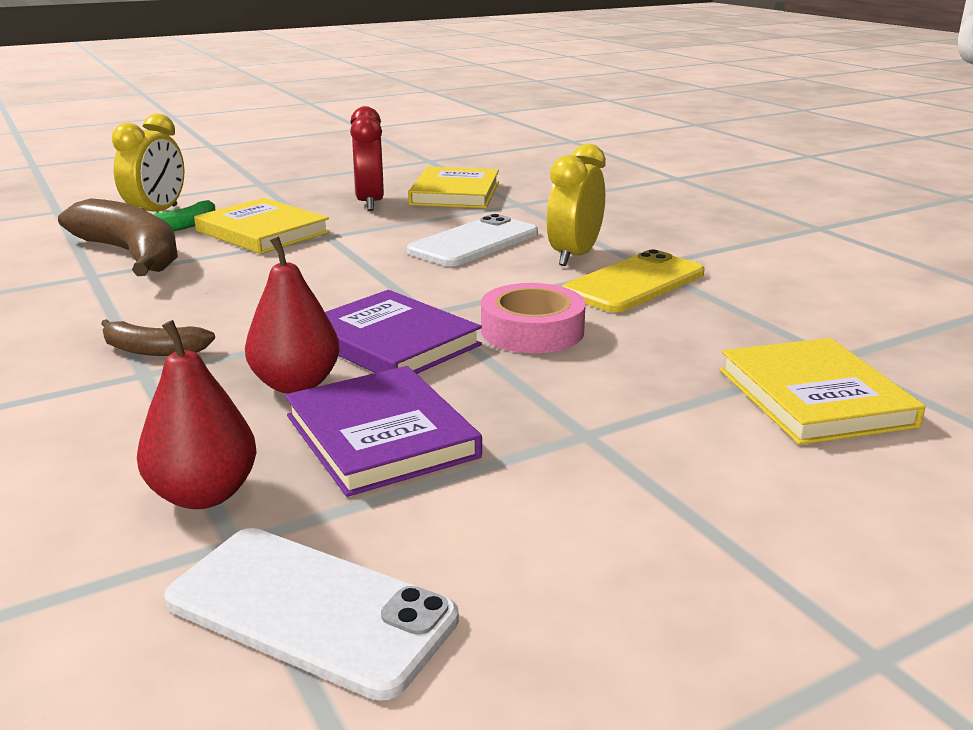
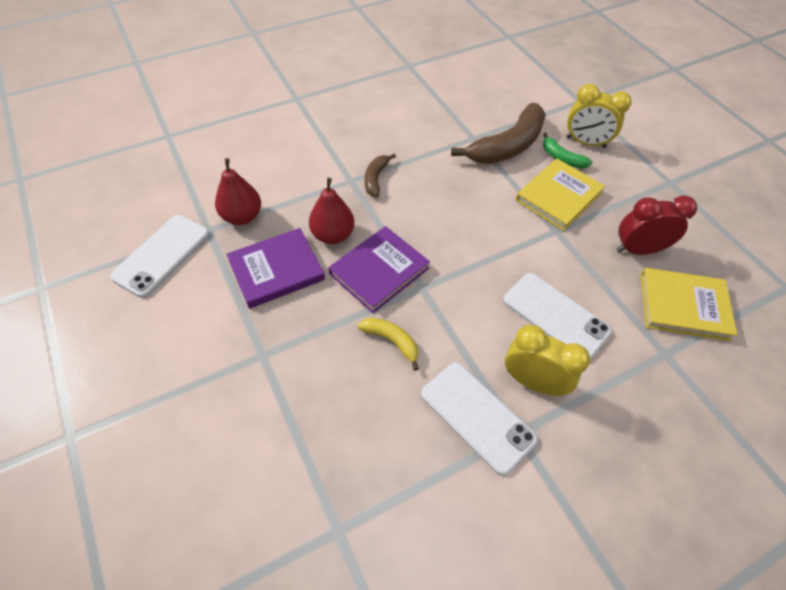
camera: 90 degrees right, 30 degrees up
pink tape [481,283,586,353] -> yellow banana [358,318,419,371]
yellow phone [562,249,704,313] -> white phone [421,363,538,476]
yellow book [720,338,925,445] -> none

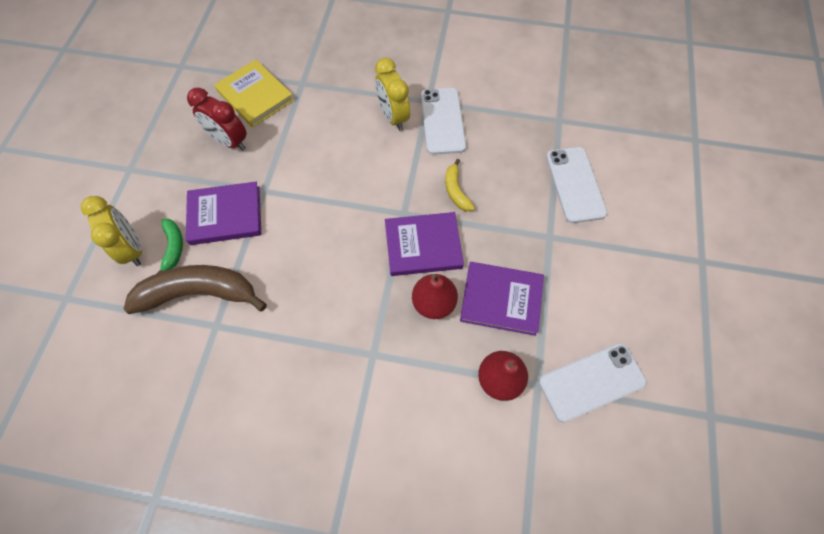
camera: 140 degrees left, 10 degrees up
brown banana [365,153,396,197] -> none
white phone [503,273,612,359] -> white phone moved to [546,147,607,223]
yellow book [515,159,605,231] -> purple book [186,182,261,245]

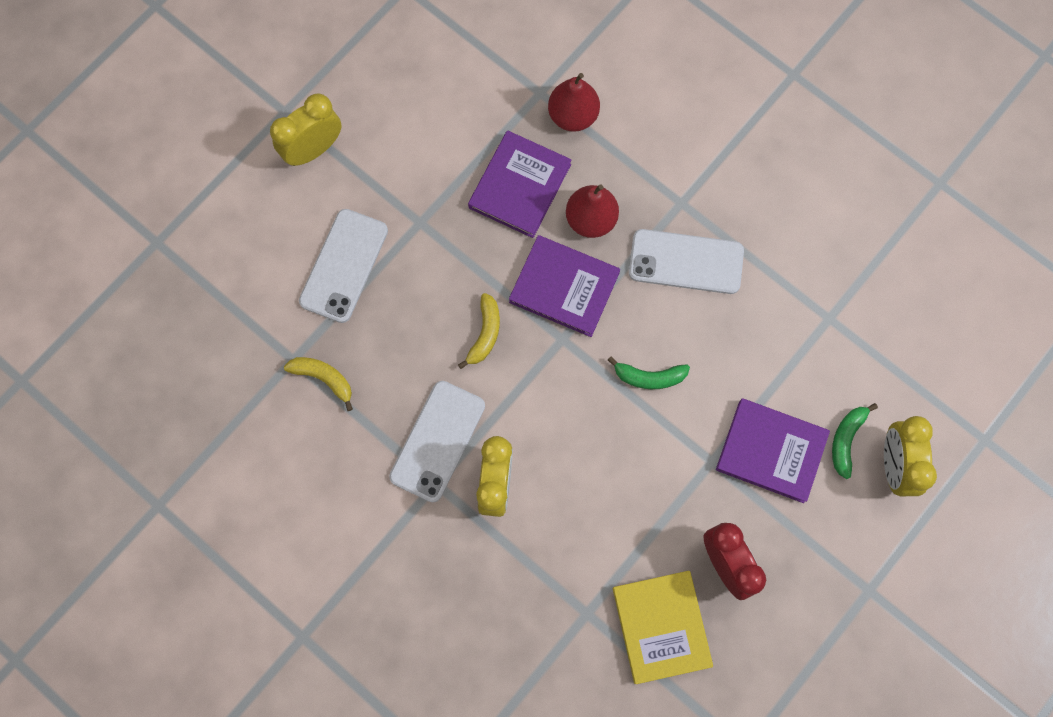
camera: 150 degrees left, 10 degrees up
brown banana [123,265,267,314] -> none
purple book [460,262,544,336] -> purple book turned 75 degrees clockwise [468,131,571,238]
white phone [539,343,647,422] -> white phone moved to [629,229,744,294]
none -> yellow clock [270,93,342,166]
none -> yellow banana [284,357,353,411]
none -> green banana [608,356,690,389]

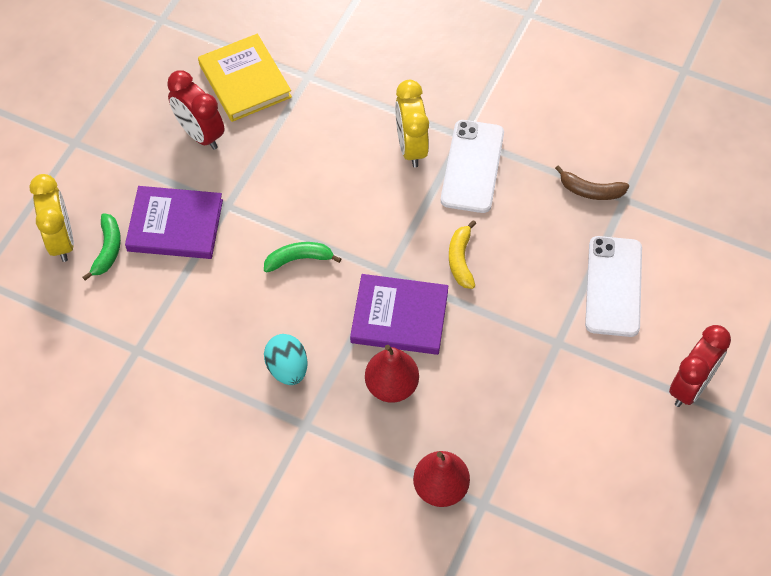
camera: 165 degrees right, 15 degrees down
yellow clock [270,93,342,166] -> red clock [669,325,731,407]
yellow banana [284,357,353,411] -> brown banana [555,165,629,200]
purple book [468,131,571,238] -> none
white phone [629,229,744,294] -> turquoise egg [264,334,307,385]

